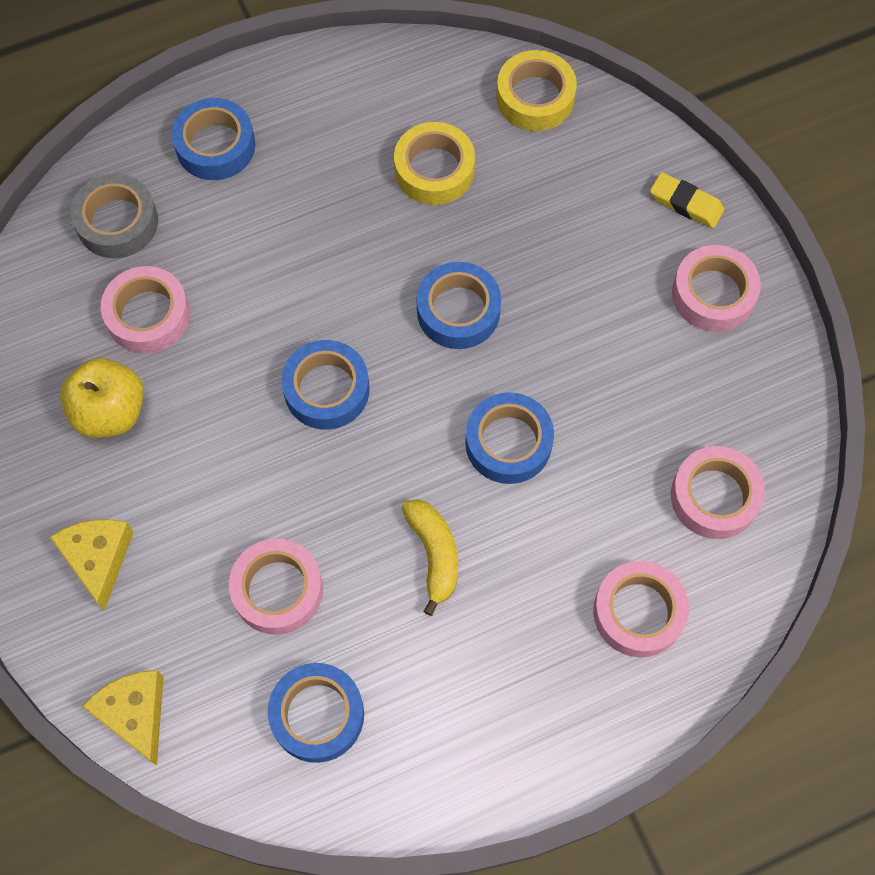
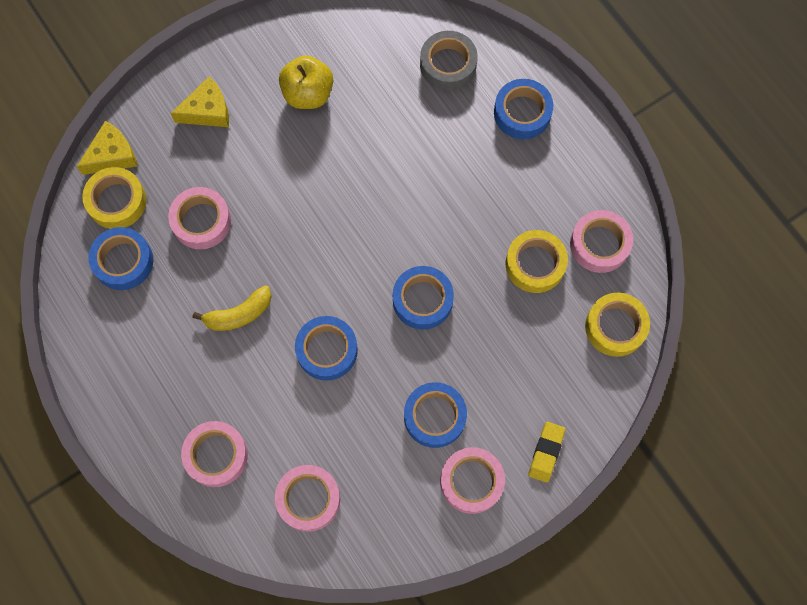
camera: 80 degrees right, 5 degrees up
pink tape [101,266,190,354] -> pink tape moved to [570,210,633,273]
blue tape [281,340,369,430] -> blue tape moved to [404,382,467,448]
none -> yellow tape [82,167,146,229]

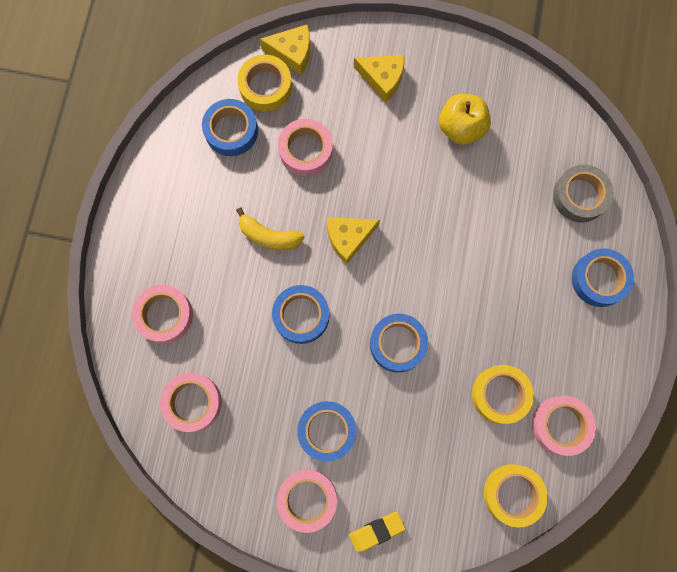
camera: 45 degrees right, 5 degrees up
none -> yellow cheese [327,218,380,264]

